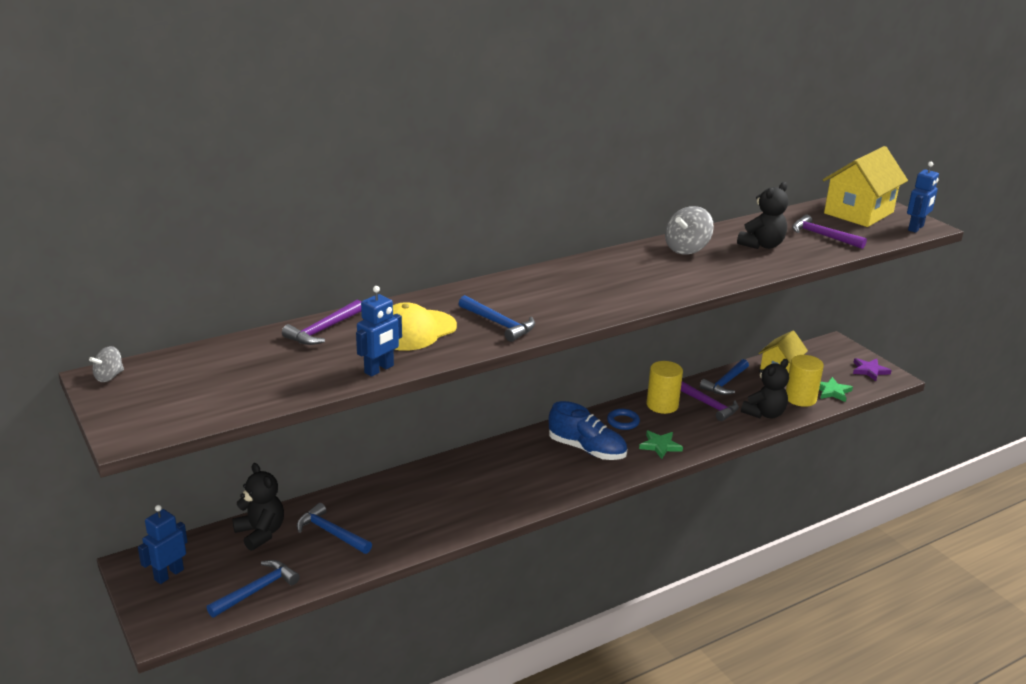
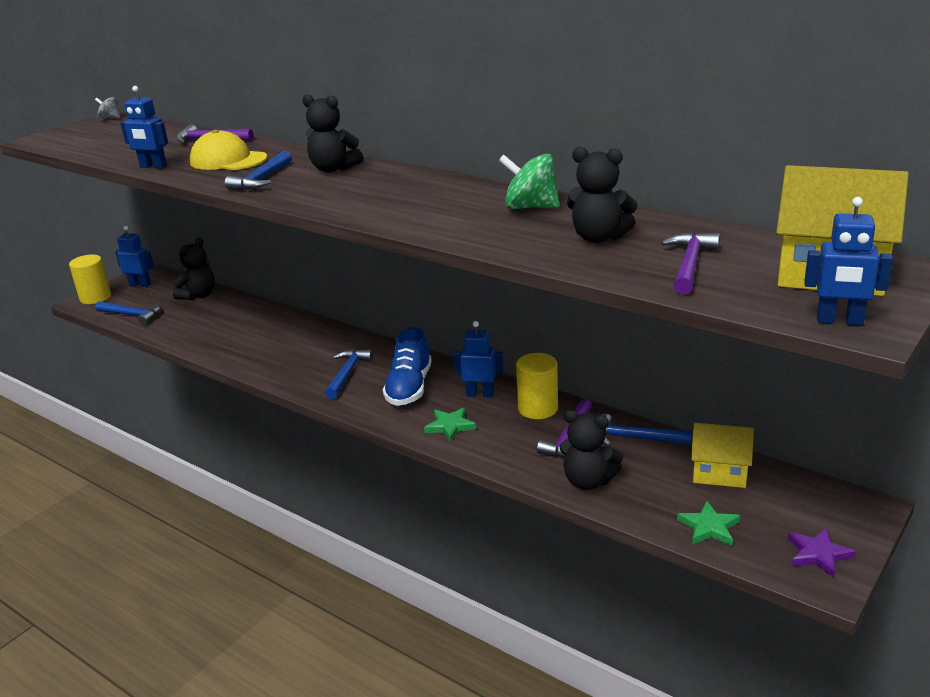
camera: 70 degrees right, 0 degrees up
blue hammer [297,503,372,554] -> blue hammer moved to [325,349,373,399]
blue ring [607,409,640,430] -> blue robot [454,321,504,397]
grey spinning top [665,206,714,254] -> green spinning top [499,154,560,209]
yellow cylinder [786,355,824,407] -> yellow cylinder moved to [69,255,111,304]
none -> black teddy bear [302,94,363,172]

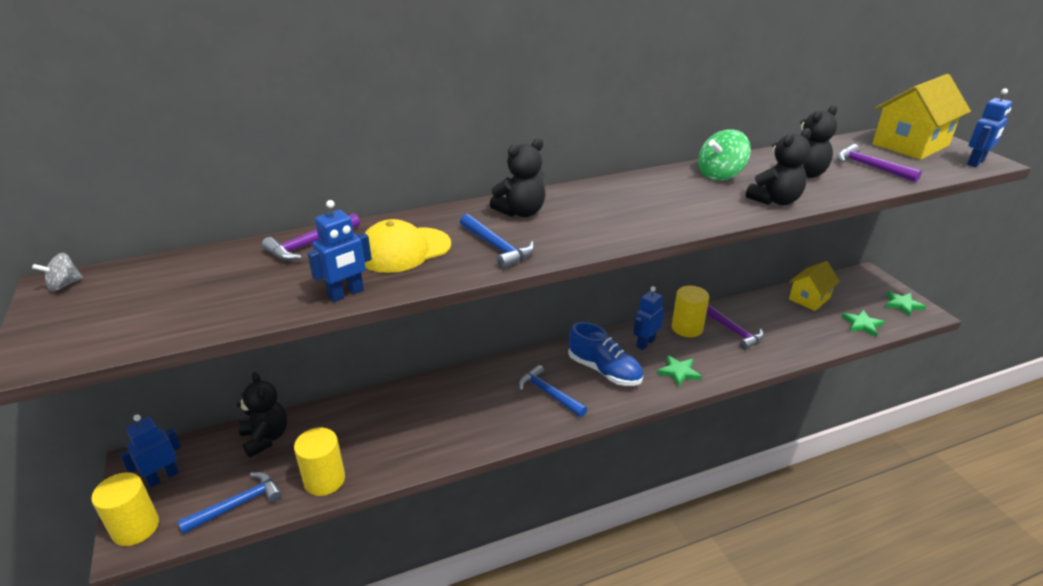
camera: 60 degrees left, 5 degrees up
black teddy bear [559,410,623,490] -> black teddy bear moved to [746,128,811,205]
blue hammer [601,413,692,446] -> none
purple star [788,528,856,578] -> green star [885,291,926,316]
none -> yellow cylinder [294,428,345,496]

